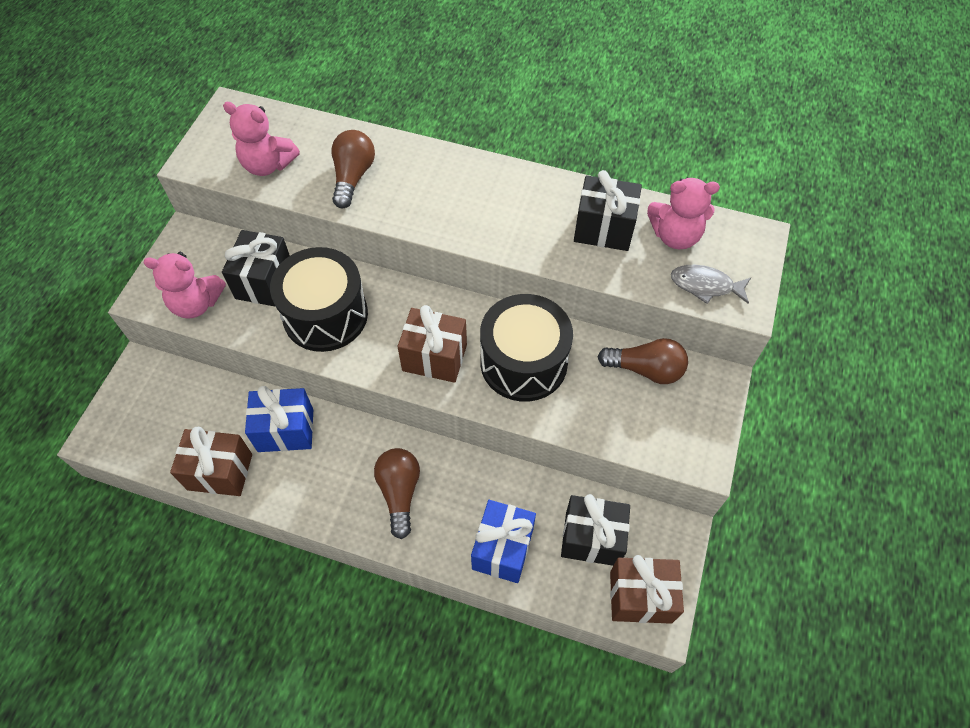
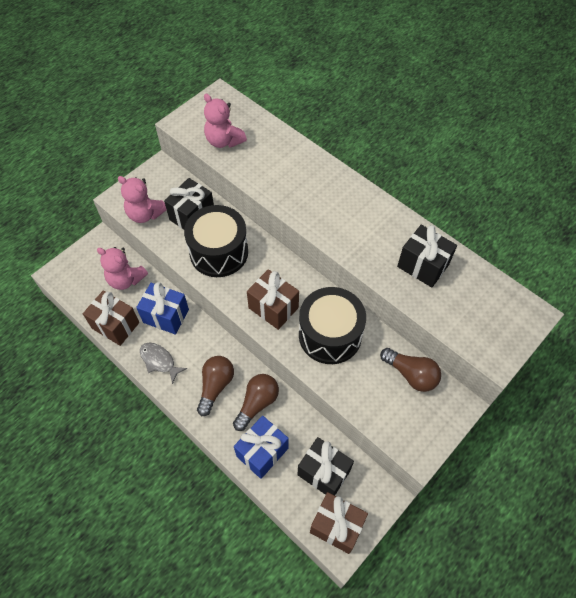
camera: 25 degrees right, 0 degrees up
brown light bulb [331,130,375,208] -> brown light bulb moved to [233,374,279,431]
pink teddy bear [647,177,720,249] -> pink teddy bear moved to [97,247,148,290]
grey fish [671,265,751,304] -> grey fish moved to [140,343,187,384]

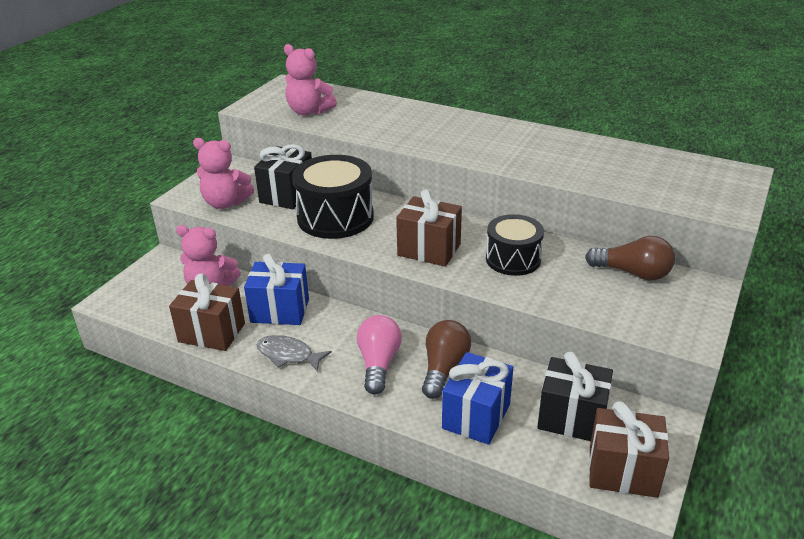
camera: 15 degrees left, 25 degrees down
brown light bulb [197,356,234,416] -> pink light bulb [357,315,402,395]
black drum [299,287,366,364] -> black drum [486,214,544,276], size x0.66
black gift [397,225,457,287] -> none

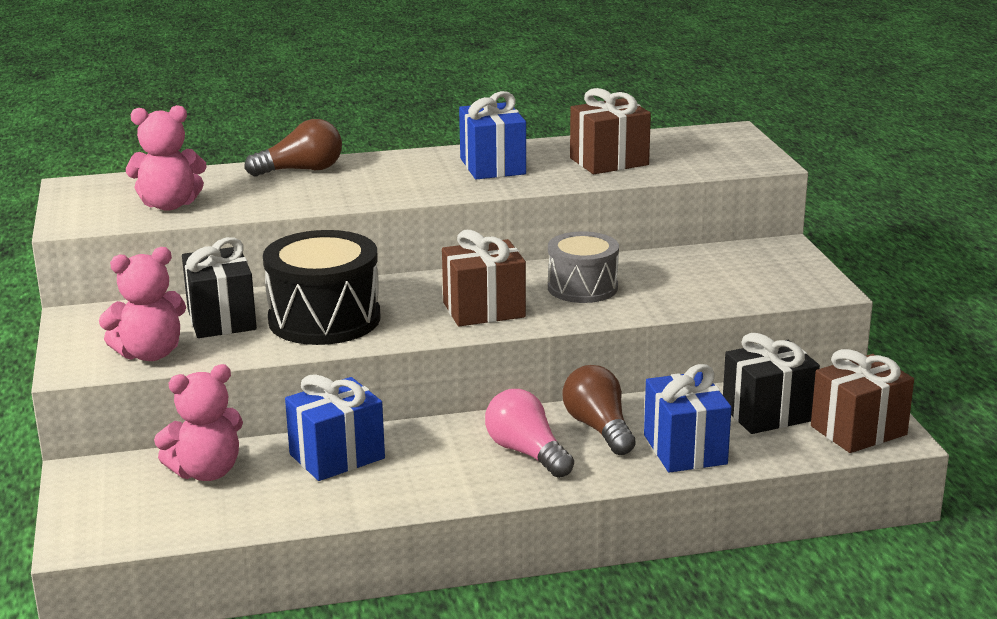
camera: 40 degrees left, 10 degrees down
brown gift [169,273,245,351] -> brown gift moved to [570,88,651,174]
grey fish [257,335,332,371] -> none
black drum [486,214,544,276] -> grey drum [548,231,619,303]
brown light bulb [585,236,675,280] -> brown light bulb moved to [244,119,342,176]
none -> blue gift [459,91,526,179]

